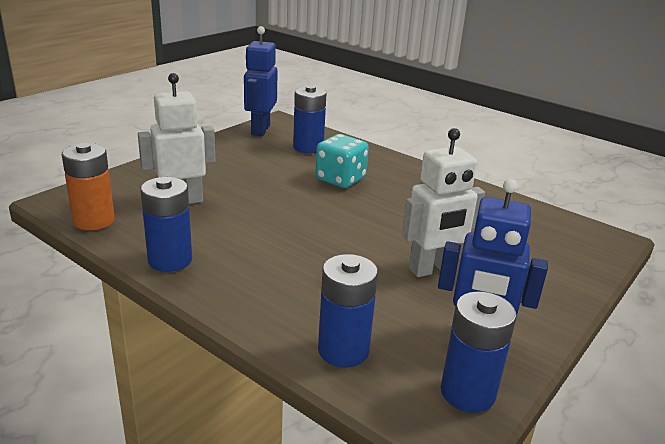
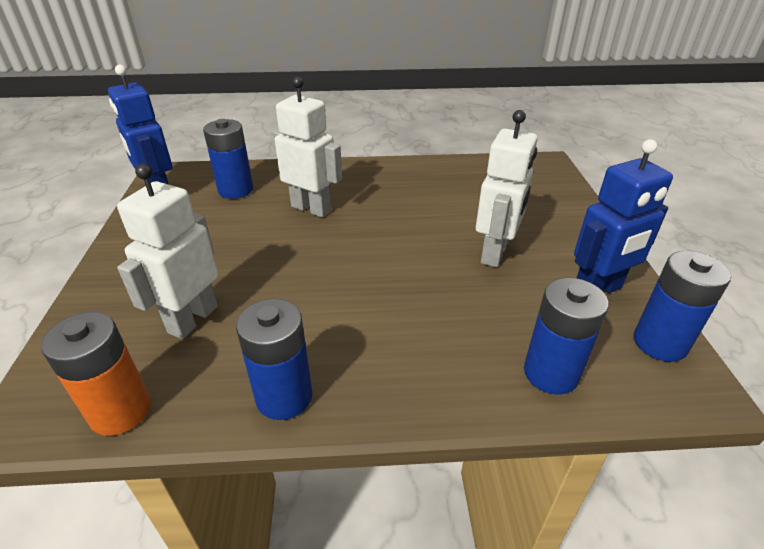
camera: 40 degrees left, 10 degrees up
turquoise dice [316,134,369,188] -> white robot [273,76,342,218]

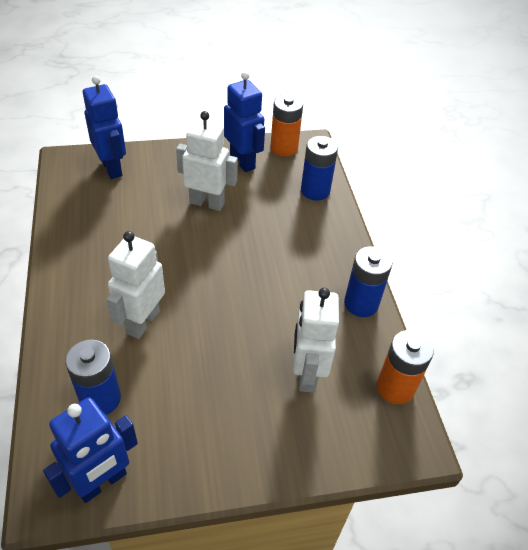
camera: 100 degrees left, 10 degrees up
white robot [117,164,219,339] -> white robot turned 75 degrees clockwise [293,288,339,393]
blue battery [634,251,731,362] -> orange battery [271,94,303,156]
none -> blue robot [83,76,126,179]

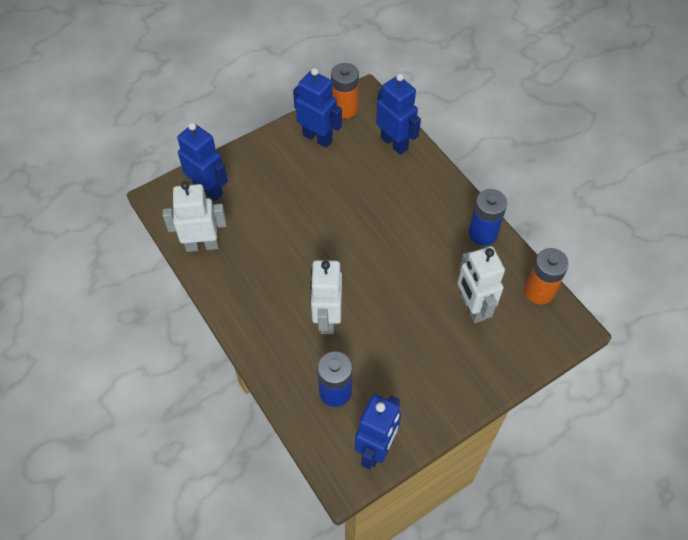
camera: 20 degrees left, 10 degrees up
white robot [176,111,238,211] -> white robot moved to [163,181,227,252]
blue battery [301,136,338,201] -> blue robot [376,73,421,155]

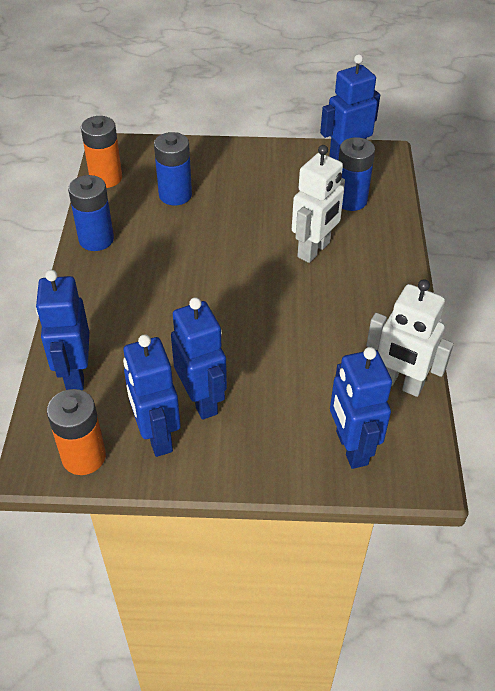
camera: 145 degrees left, 10 degrees down
white robot [458,246,505,323] -> blue battery [154,132,192,205]
none -> blue robot [171,297,227,420]

